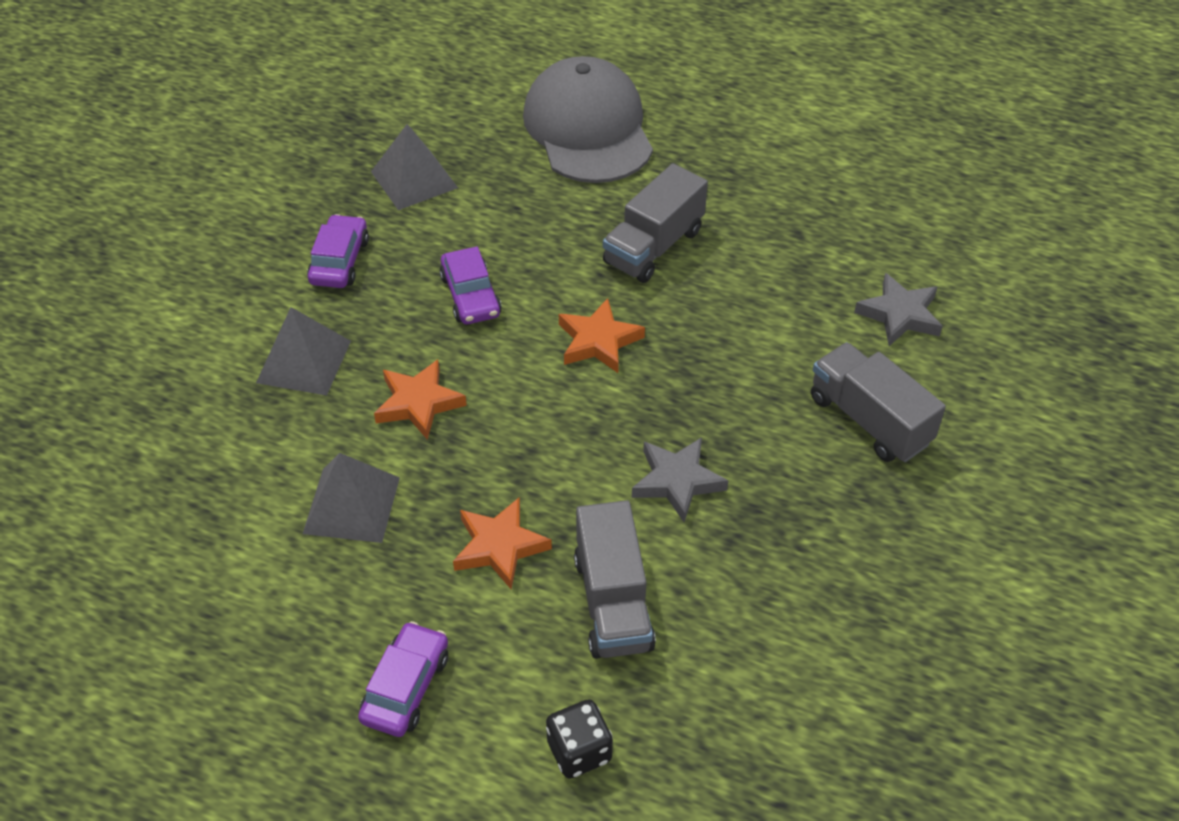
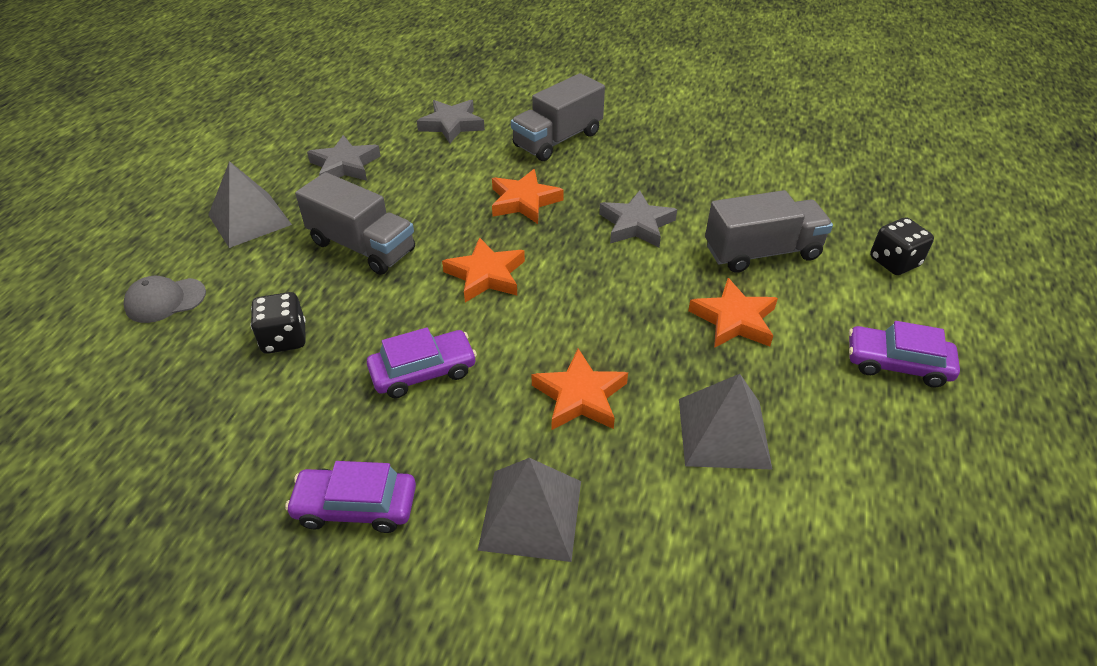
camera: 95 degrees left, 5 degrees down
grey pyramid [371,124,458,210] -> grey pyramid moved to [208,161,292,248]
grey cap [523,56,653,183] -> grey cap [124,276,206,323], size x0.41
none -> black dice [250,292,306,354]
none -> grey star [307,135,381,181]
none -> orange star [492,169,564,224]

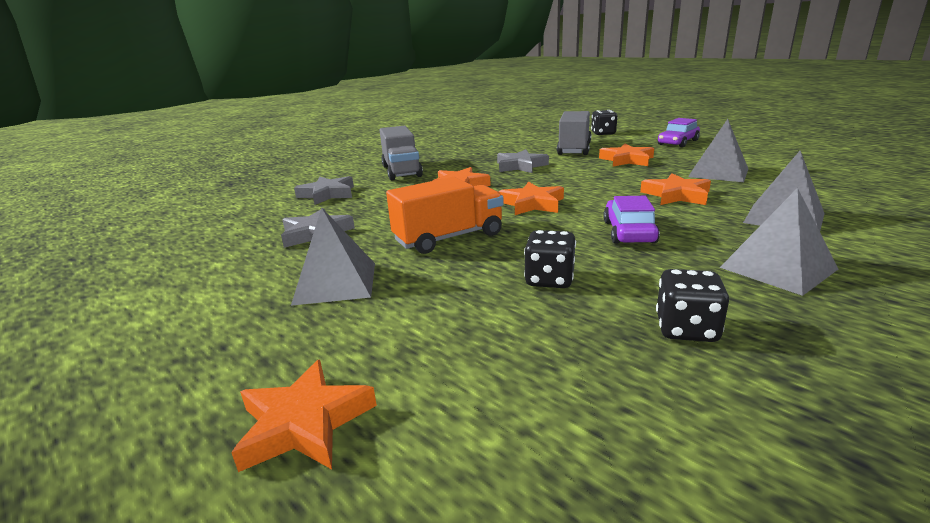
camera: 60 degrees left, 20 degrees down
grey cap [124,276,206,323] -> none
purple car [285,461,416,533] -> grey pyramid [719,188,838,296]
grey truck [295,172,415,275] -> orange truck [386,177,504,254]
none -> orange star [231,359,377,472]
none -> black dice [656,269,729,342]

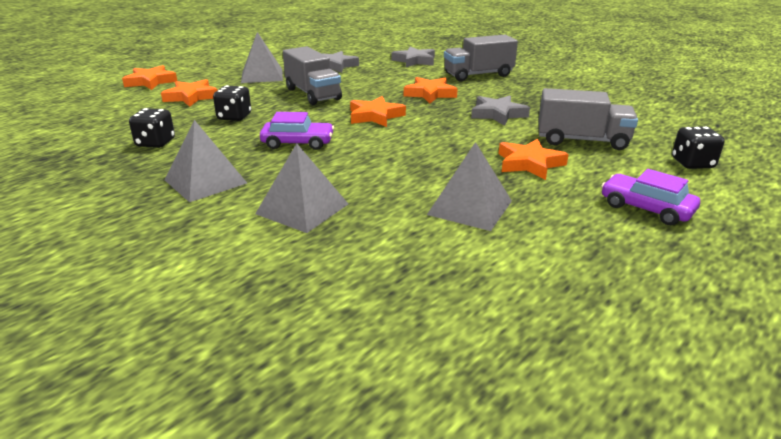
camera: 85 degrees right, 5 degrees up
orange truck [386,177,504,254] -> grey truck [283,46,342,105]
orange star [640,173,711,205] -> orange star moved to [161,79,218,107]

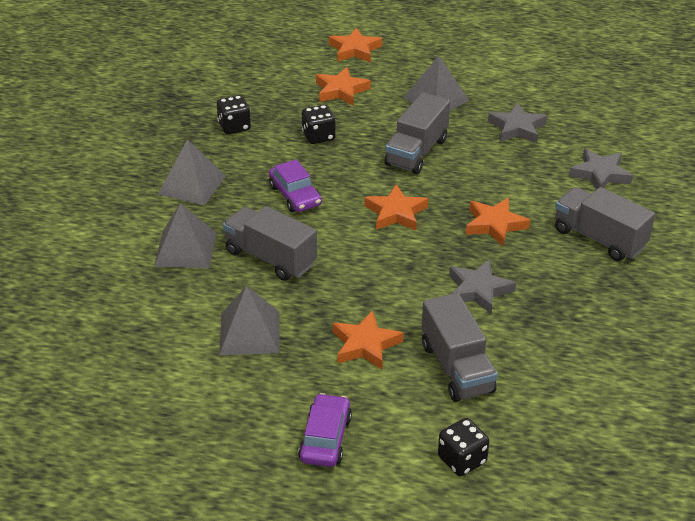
camera: 60 degrees right, 10 degrees up
none -> grey truck [223,206,317,281]

